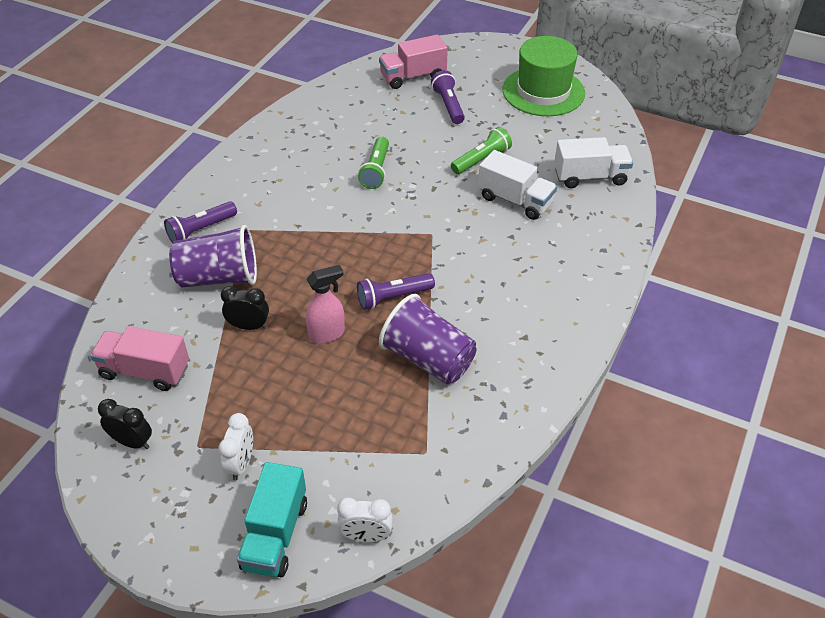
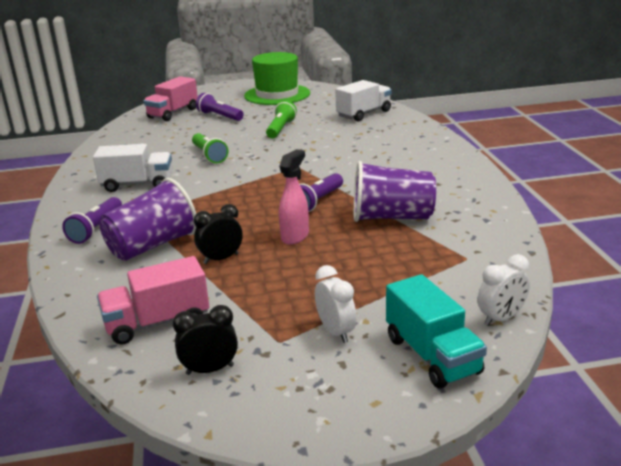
camera: 35 degrees left, 20 degrees down
white truck [478,150,557,220] -> white truck moved to [93,144,172,192]

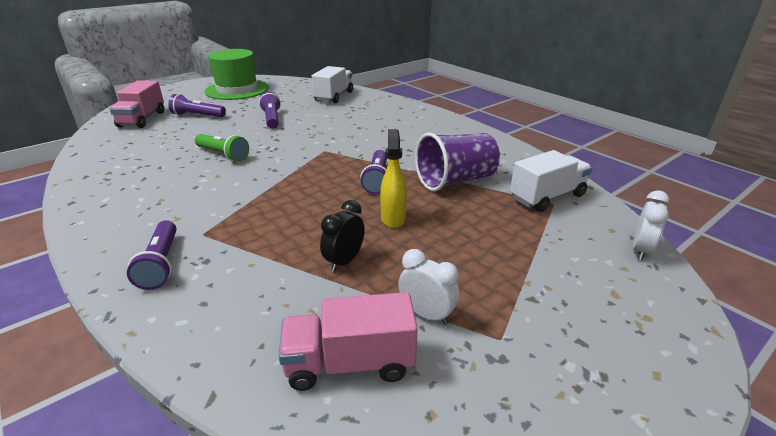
camera: 30 degrees left, 5 degrees up
white truck [93,144,172,192] -> white truck moved to [510,150,592,212]
pink truck [97,256,209,345] -> pink truck turned 45 degrees clockwise [279,292,418,391]
purple cup [100,178,196,261] -> none
black clock [173,305,238,375] -> none
green flashlight [266,101,297,138] -> purple flashlight [259,92,281,129]
pink spray bottle [279,149,309,245] -> yellow spray bottle [380,129,407,228]
white clock [315,265,357,343] -> white clock moved to [398,249,460,325]
turquoise truck [386,274,487,388] -> none

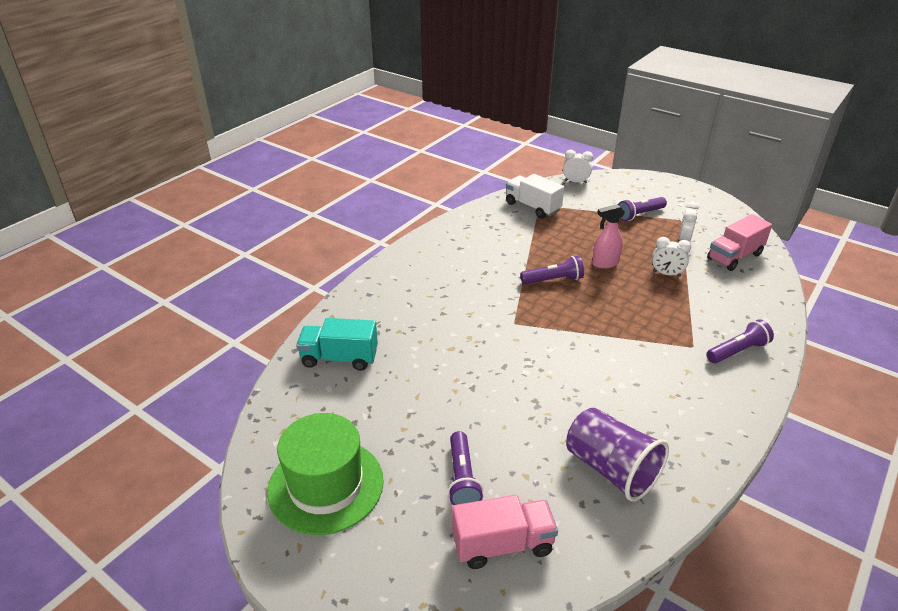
camera: 105 degrees left, 5 degrees up
green flashlight [195,134,249,161] -> none
purple flashlight [259,92,281,129] -> purple flashlight moved to [618,197,667,221]
pink truck [279,292,418,391] -> pink truck turned 75 degrees clockwise [707,214,772,271]
white truck [312,66,353,103] -> turquoise truck [296,318,378,371]
black clock [320,200,365,272] -> white clock [652,237,691,277]
yellow spray bottle [380,129,407,228] -> pink spray bottle [592,204,625,269]
purple cup [415,132,500,191] -> purple cup moved to [567,408,669,501]

